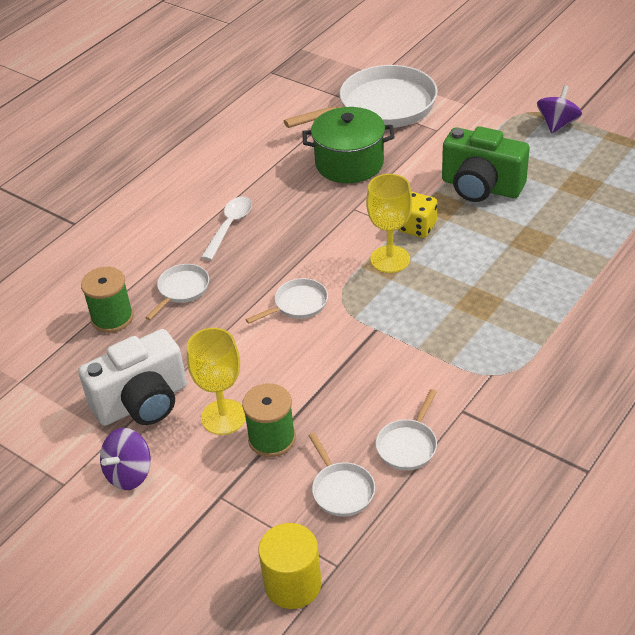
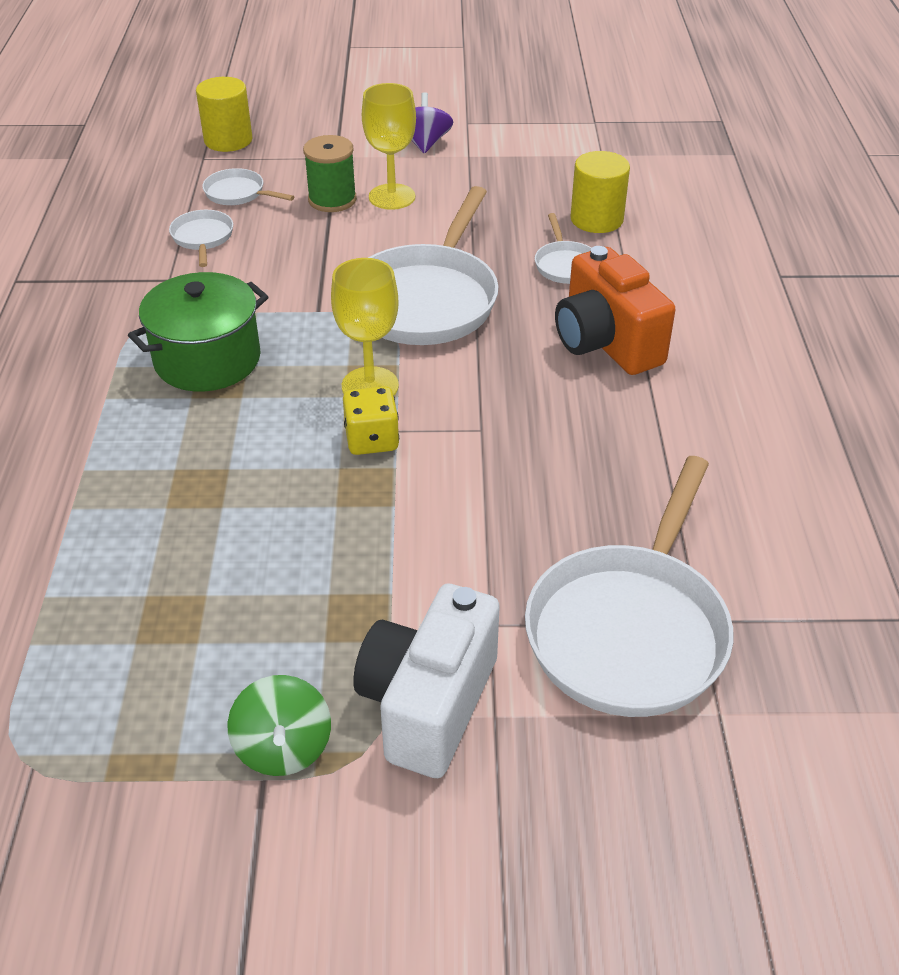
camera: 140 degrees right, 0 degrees up
white camera [78,329,187,426] -> white camera moved to [353,583,500,778]
green spool [81,267,133,333] -> yellow cylinder [571,151,630,233]
white spoon [201,196,252,260] -> orange camera [555,246,675,375]
white pan [246,278,328,324] -> white pan [368,186,499,345], size x2.20
green pot [303,107,395,183] -> green pot moved to [128,272,268,392]
green camera [442,126,530,202] -> none
purple spinning top [537,85,582,133] -> green spinning top [228,675,331,776]

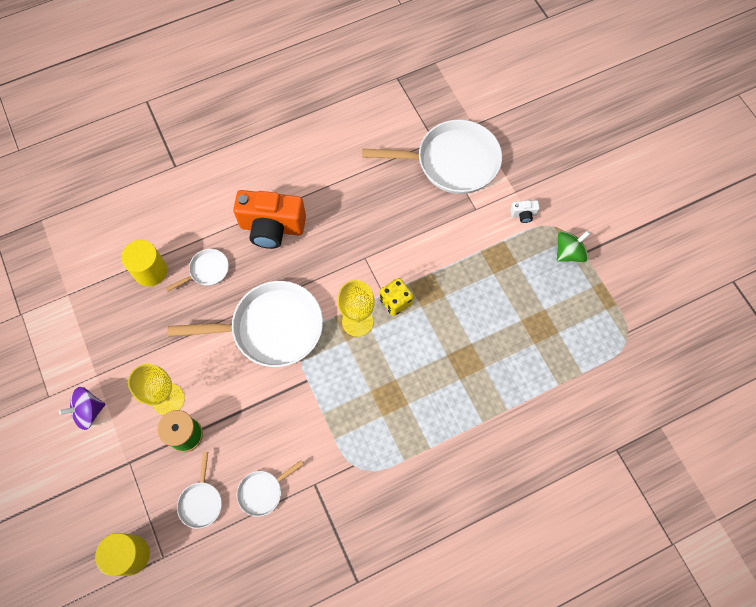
camera: 115 degrees left, 25 degrees up
green pot [128,272,268,392] -> none
white camera [353,583,500,778] -> white camera [510,200,540,223], size x0.40
orange camera [555,246,675,375] -> orange camera turned 60 degrees clockwise [233,190,306,249]

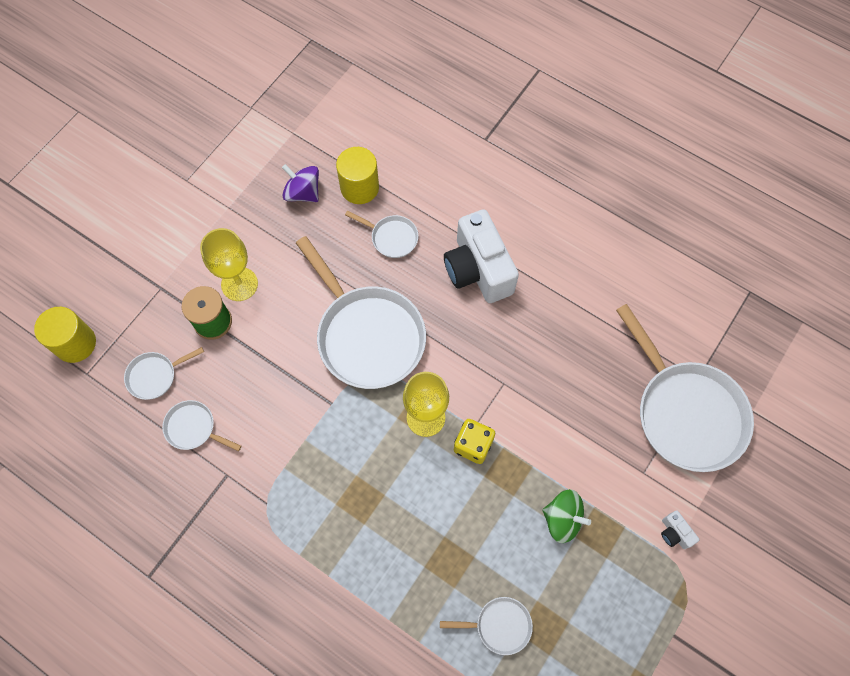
camera: 60 degrees right, 0 degrees up
purple spinning top [59,387,106,430] -> purple spinning top moved to [282,164,319,202]
orange camera [233,190,306,249] -> white camera [444,209,519,303]
green spinning top [557,231,590,262] -> green spinning top moved to [542,489,591,543]
none -> white pan [440,597,533,655]

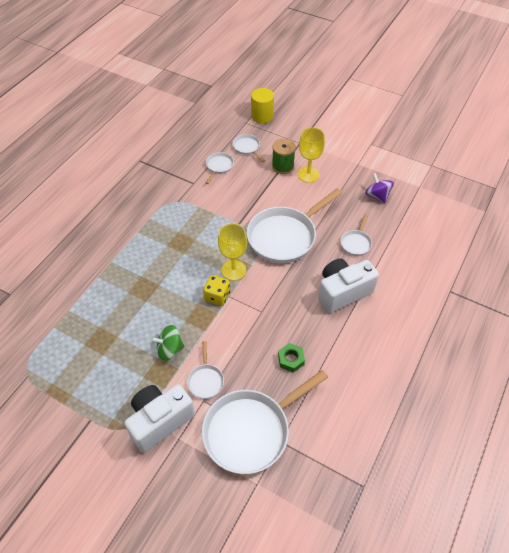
camera: 85 degrees right, 15 degrees down
purple spinning top [282,164,319,202] -> purple spinning top turned 60 degrees counterclockwise [365,173,394,203]
yellow cylinder [336,147,379,204] -> none
white pan [440,597,533,655] -> white pan moved to [187,341,224,399]
green spinning top [542,489,591,543] -> green spinning top turned 60 degrees clockwise [151,325,185,361]
white camera [661,510,699,549] -> white camera [124,384,195,453], size x2.48
none -> green nut [278,343,305,372]

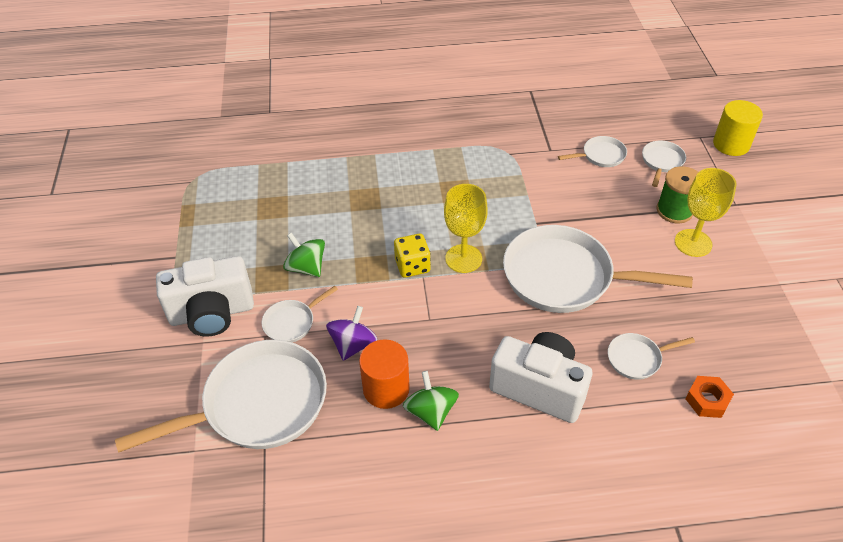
camera: 55 degrees right, 5 degrees down
white camera [124,384,195,453] -> white camera turned 150 degrees clockwise [156,256,254,337]
white pan [202,370,328,474] -> white pan turned 135 degrees clockwise [115,340,327,453]
green nut [278,343,305,372] -> orange cylinder [359,339,410,409]
purple spinning top [365,173,394,203] -> purple spinning top moved to [326,306,377,361]
none -> green spinning top [403,371,459,431]
none -> orange nut [686,376,734,418]

